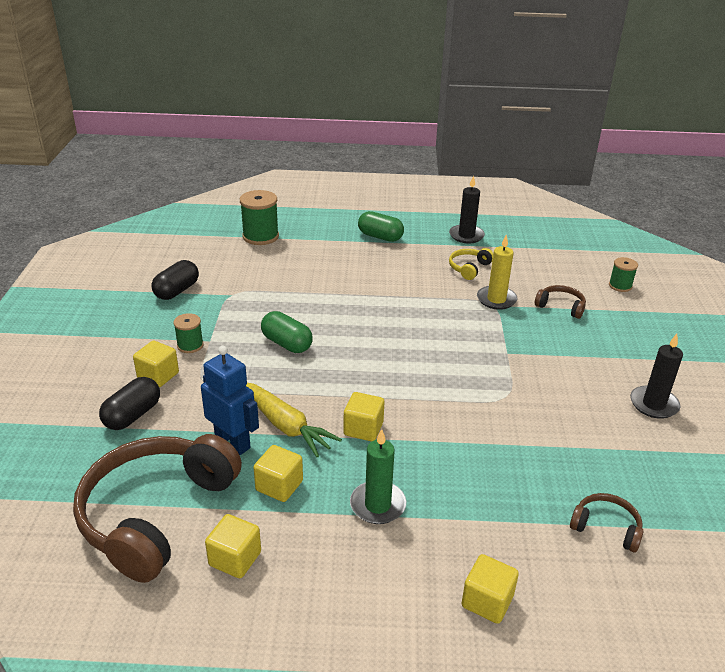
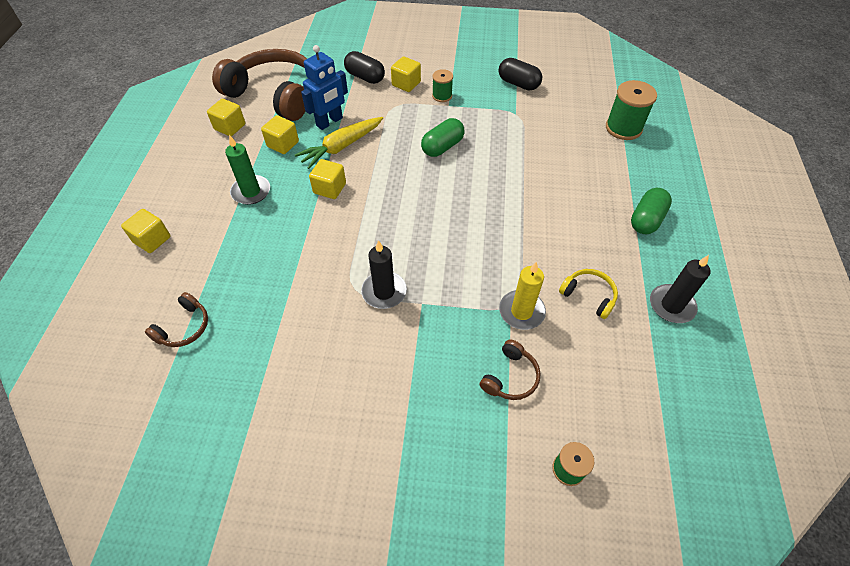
camera: 95 degrees right, 20 degrees up
black candle [630,334,683,419] -> black candle moved to [361,240,407,309]

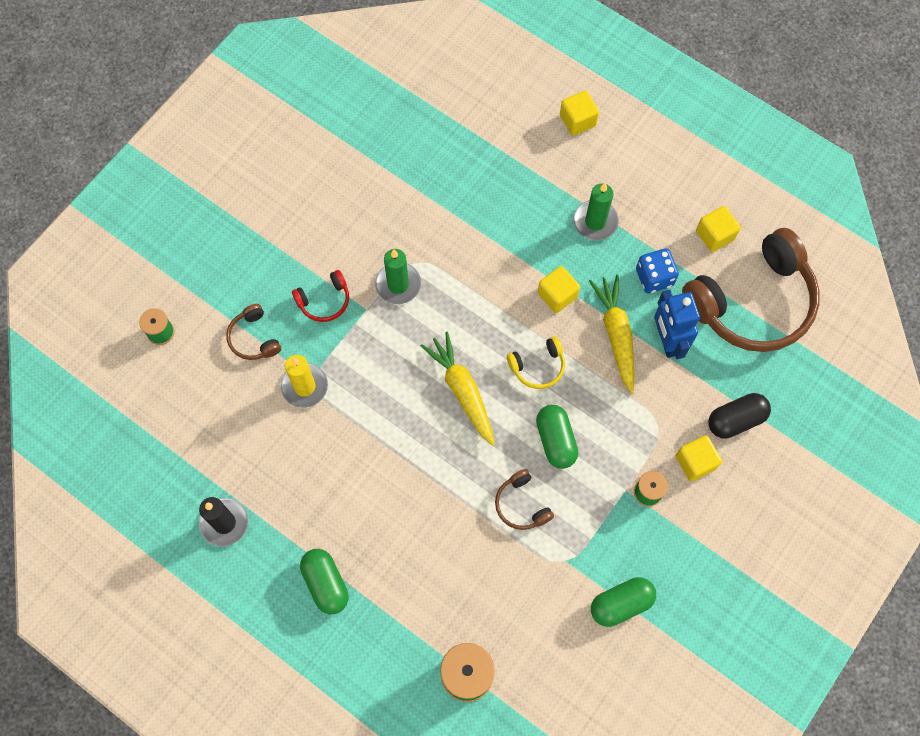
camera: 120 degrees right, 15 degrees up
brown headphones [145,292,208,347] -> brown headphones moved to [495,469,554,530]
yellow cube [261,115,299,154] -> blue dice [636,248,679,294]
black candle [361,240,407,309] -> green candle [375,249,421,304]
black capsule [498,58,542,91] -> green capsule [591,577,656,627]
yellow headphones [559,269,618,319] -> yellow headphones moved to [507,337,565,389]
none -> red headphones [292,270,349,322]
none -> yellow carrot [421,332,495,446]

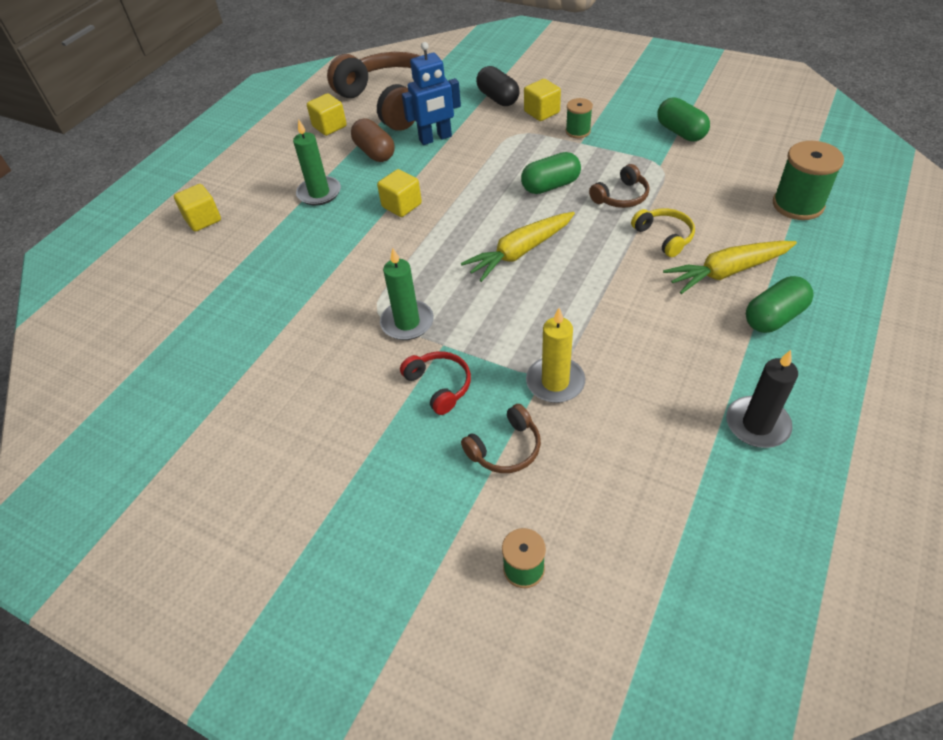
camera: 95 degrees left, 20 degrees down
yellow headphones [507,337,565,389] -> yellow headphones moved to [631,208,695,257]
yellow carrot [589,275,634,393] -> yellow carrot moved to [663,241,797,294]
blue dice [636,248,679,294] -> brown capsule [351,118,395,162]

